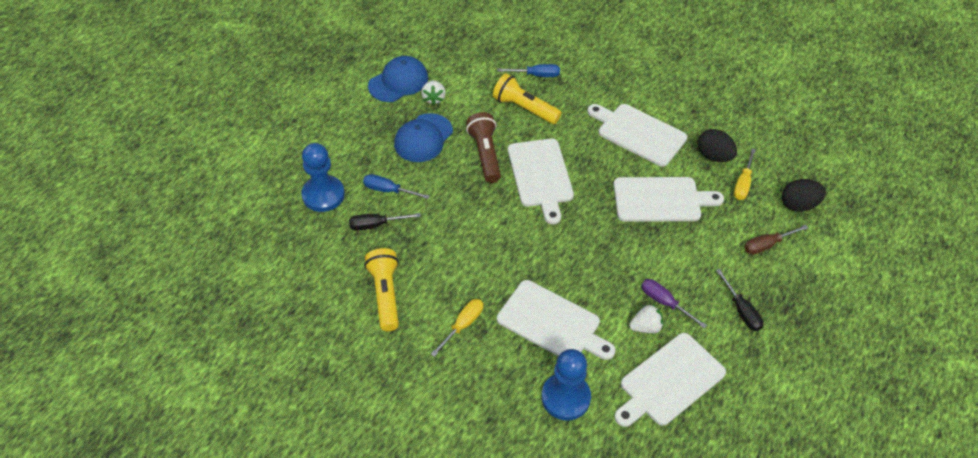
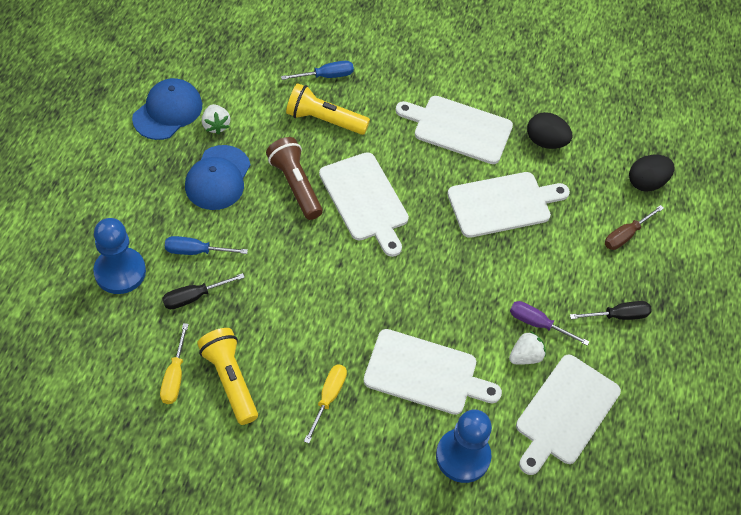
camera: 20 degrees left, 5 degrees up
black screwdriver [716,269,763,331] -> black screwdriver turned 60 degrees counterclockwise [570,301,652,320]
yellow screwdriver [734,149,756,200] -> yellow screwdriver moved to [160,323,189,404]

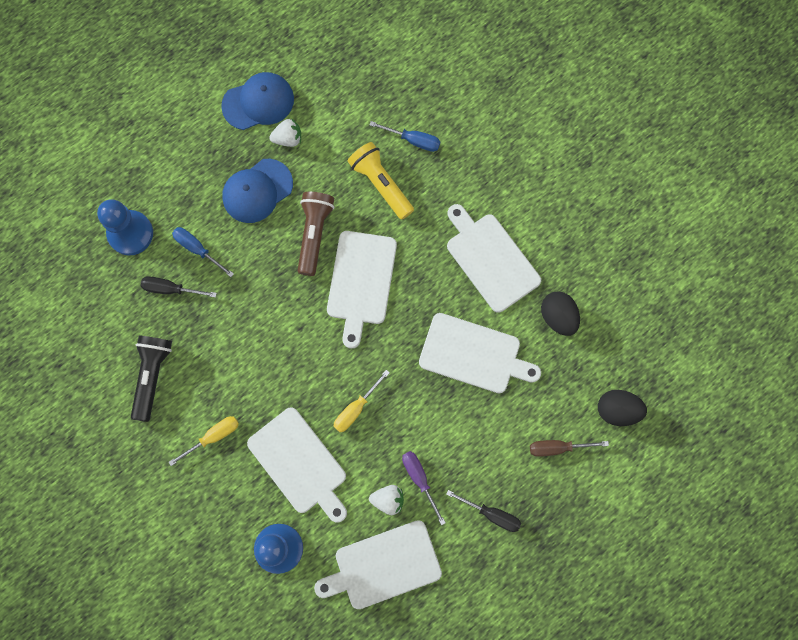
camera: 40 degrees right, 20 degrees up
yellow screwdriver [160,323,189,404] -> yellow screwdriver moved to [333,370,390,432]
yellow flashlight [197,328,258,425] -> black flashlight [131,335,172,422]
white strawberry [202,104,230,135] -> white strawberry turned 120 degrees counterclockwise [269,118,301,147]

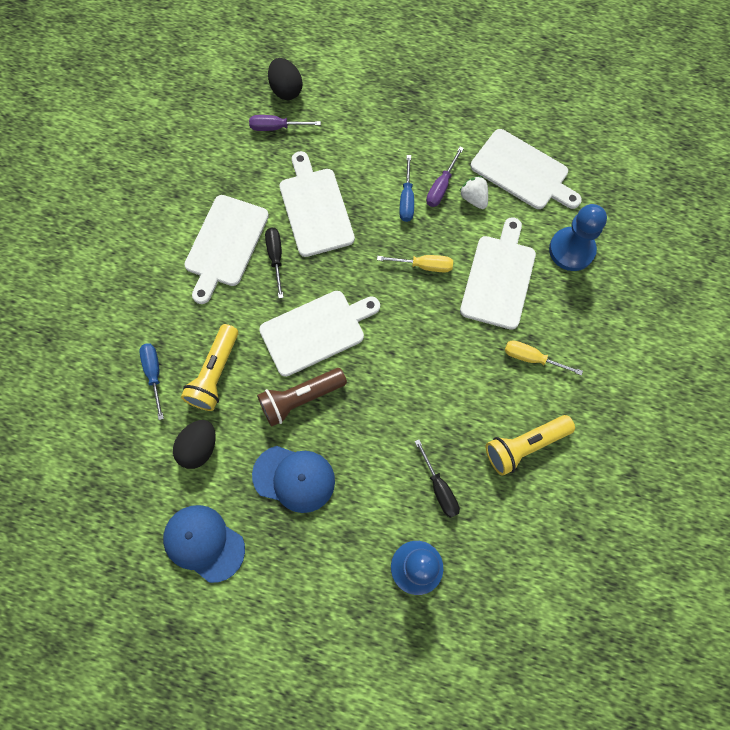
camera: 125 degrees left, 5 degrees down
black flashlight [131,335,172,422] -> yellow flashlight [486,415,575,476]
blue screwdriver [172,227,234,277] -> blue screwdriver moved to [399,155,414,222]
white strawberry [269,118,301,147] -> none
black screwdriver [446,490,521,532] -> black screwdriver moved to [265,228,283,298]
brown screwdriver [530,440,609,457] -> none
black egg [541,291,580,336] -> black egg moved to [173,420,216,469]
none -> purple screwdriver [249,115,321,131]

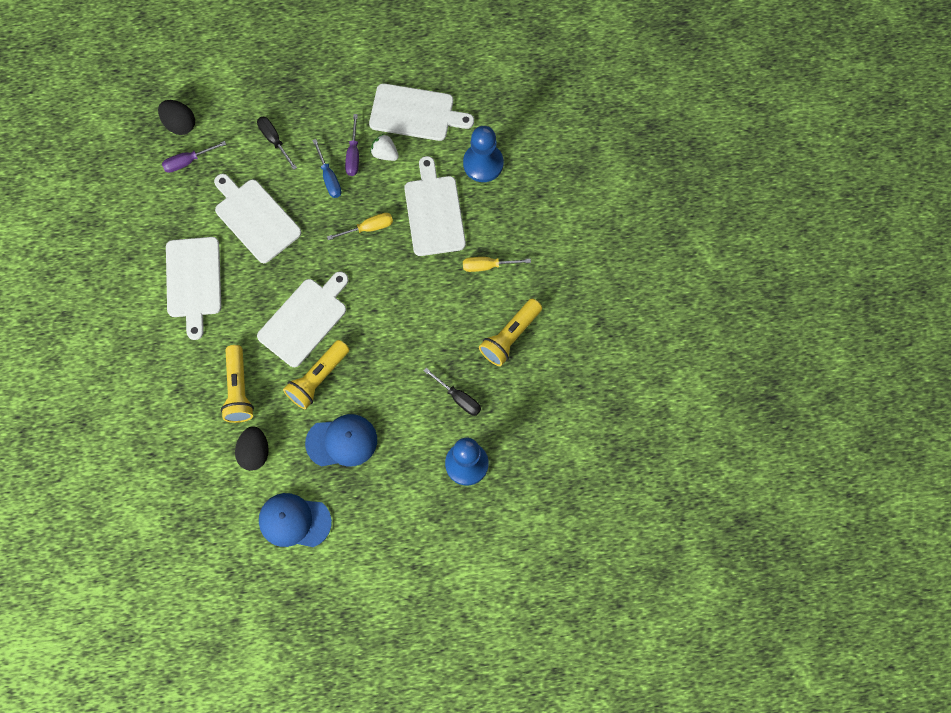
camera: 25 degrees left, 0 degrees up
blue screwdriver [139,343,164,420] -> none
brown flashlight [257,368,347,427] -> yellow flashlight [283,340,349,409]
black screwdriver [265,228,283,298] -> black screwdriver moved to [257,116,297,170]

